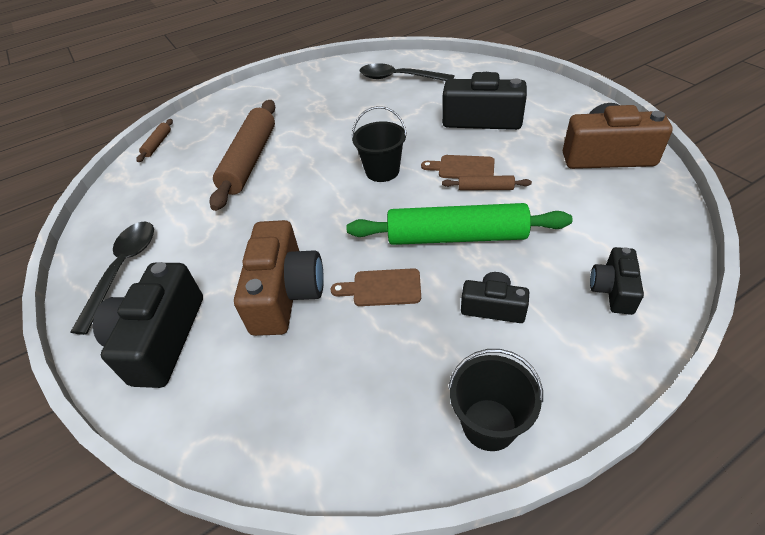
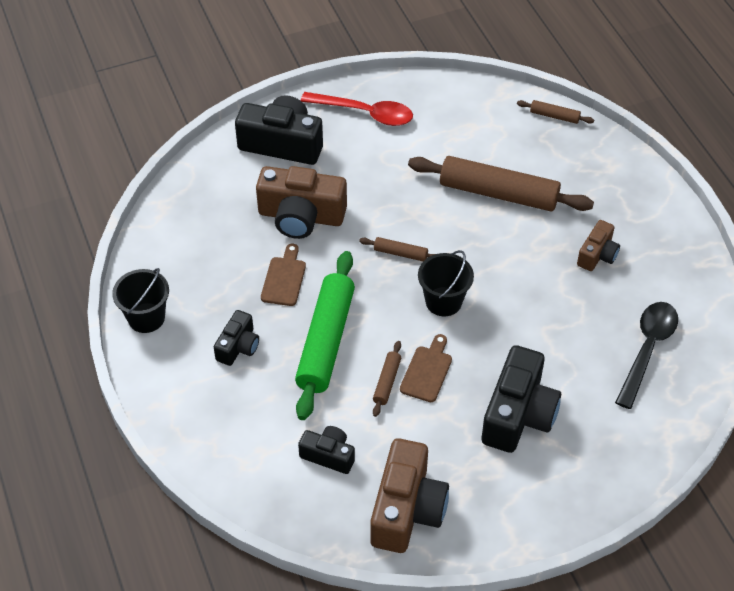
camera: 95 degrees right, 5 degrees up
black spoon [70,222,154,335] -> red spoon [301,92,413,126]
black camera [590,247,644,315] -> black camera moved to [298,426,355,474]
none -> brown rolling pin [359,237,435,261]
none -> brown camera [577,220,620,271]

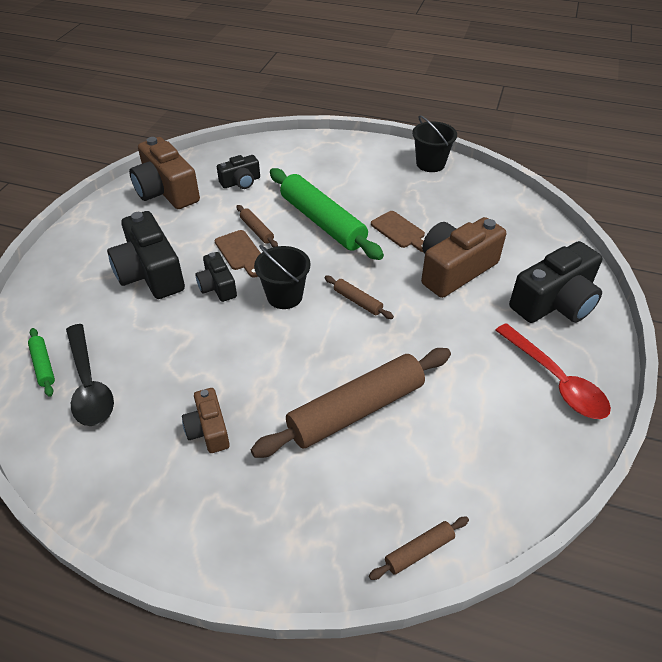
camera: 130 degrees right, 5 degrees down
black camera [214,310,259,366] -> black camera moved to [195,252,237,302]
red spoon [301,92,413,126] -> red spoon turned 90 degrees counterclockwise [495,323,611,419]
brown rolling pin [359,237,435,261] -> brown rolling pin turned 75 degrees clockwise [325,276,394,319]
none -> green rolling pin [28,328,55,397]

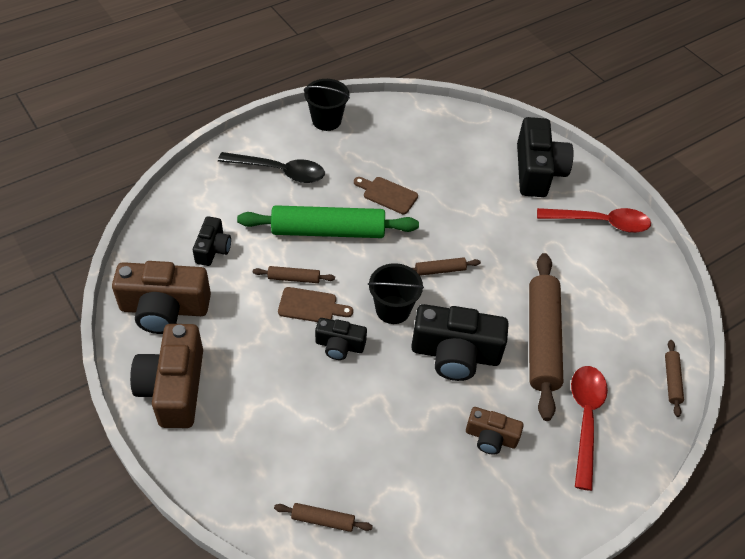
camera: 55 degrees left, 5 degrees up
green rolling pin [28,328,55,397] -> brown rolling pin [274,503,373,532]
black spoon [66,324,114,426] -> black spoon moved to [218,152,325,183]
black camera [107,211,185,299] -> black camera moved to [411,304,509,381]
brown cutting board [371,211,425,252] -> brown cutting board turned 150 degrees counterclockwise [354,177,418,214]
brown camera [421,217,506,298] -> brown camera moved to [130,324,203,428]
none -> red spoon [571,366,608,491]

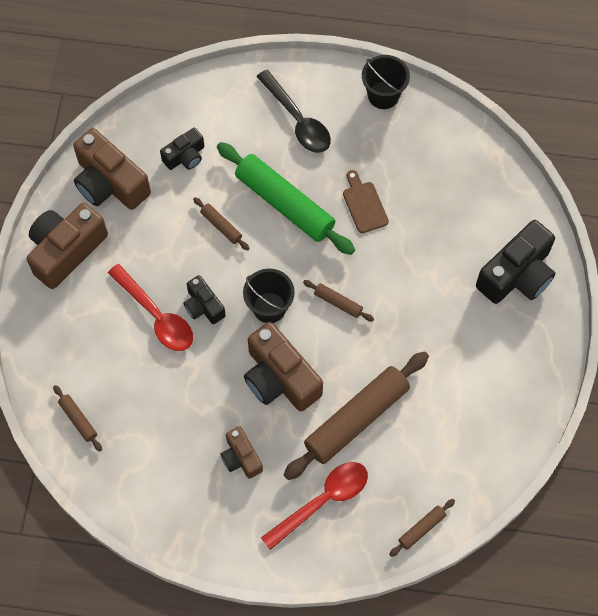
camera: 45 degrees right, 15 degrees up
brown cutting board [278,287,353,322] -> none
black camera [411,304,509,381] -> brown camera [244,322,323,411]
red spoon [537,208,651,233] -> red spoon moved to [108,264,193,351]

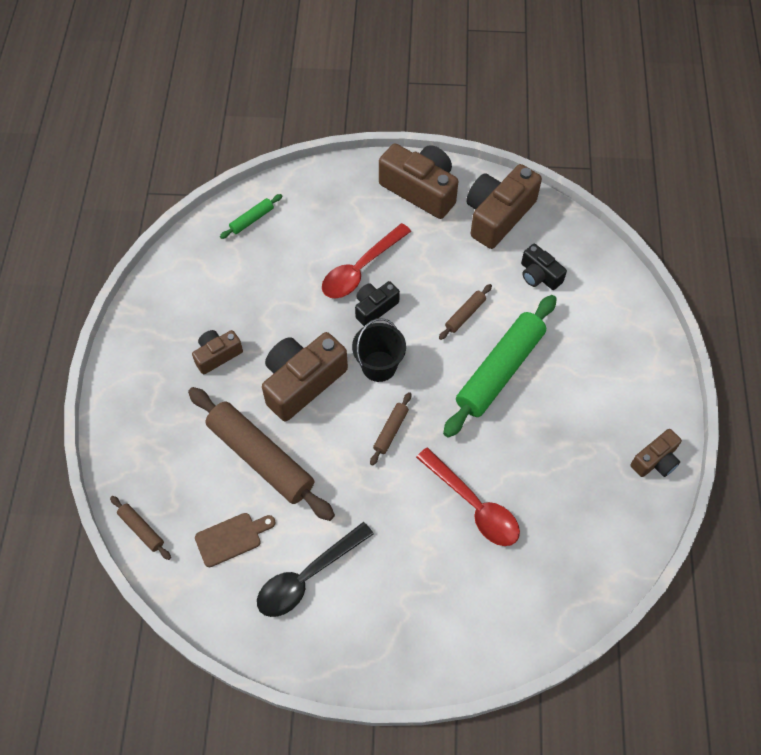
camera: 85 degrees right, 5 degrees down
brown rolling pin [53,385,102,451] -> green rolling pin [220,194,282,239]
black spoon [256,70,331,153] -> black spoon moved to [257,522,374,617]
red spoon [261,462,368,550] -> red spoon moved to [416,447,520,546]
brown cutting board [343,170,389,233] -> brown cutting board moved to [195,513,276,567]
black bucket [362,55,410,109] -> brown camera [630,429,682,477]
black camera [476,220,556,304] -> none

